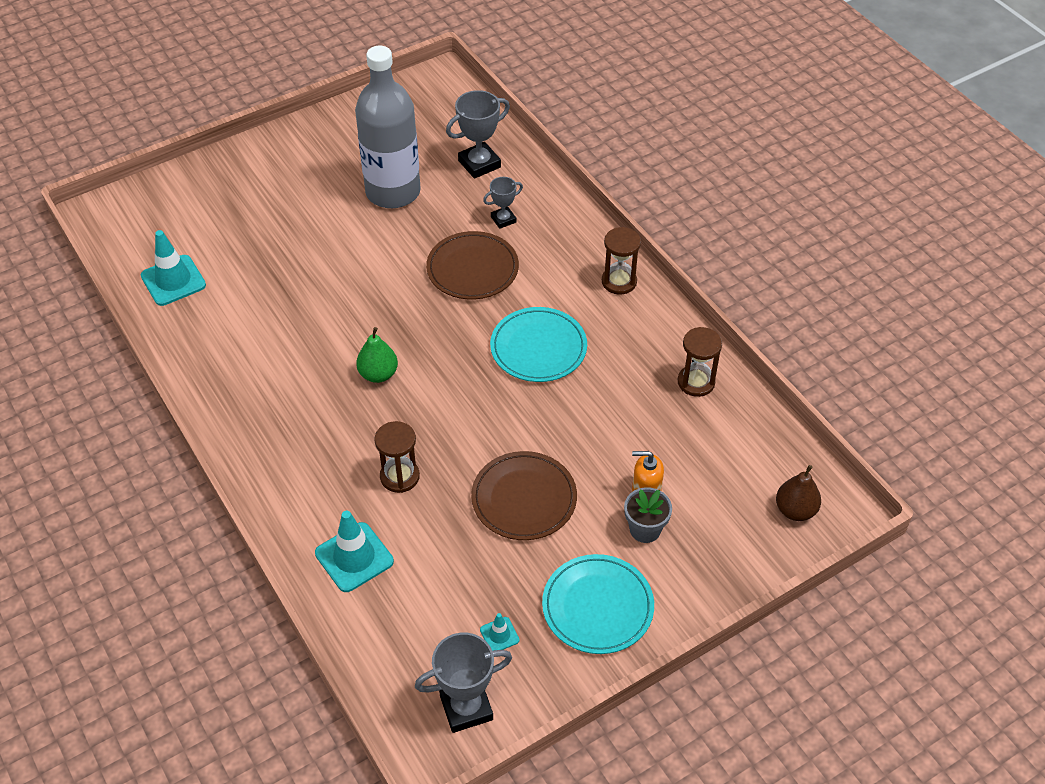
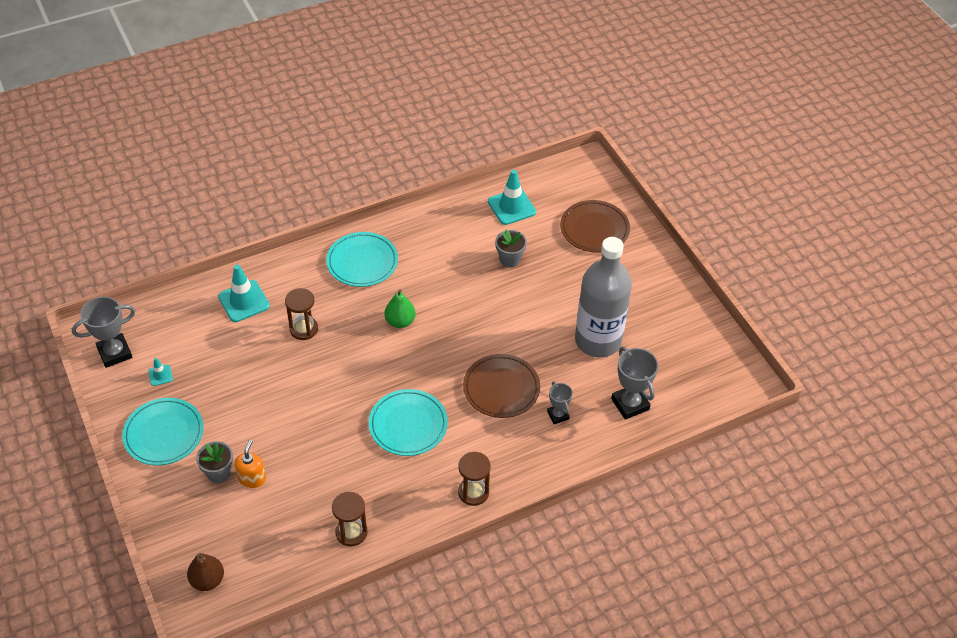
camera: 95 degrees right, 0 degrees up
grey trophy [415,633,512,733] -> grey trophy turned 75 degrees clockwise [72,296,135,368]
brown plate [471,451,577,540] -> brown plate moved to [560,200,630,252]
none -> turquoise plate [326,232,398,287]
none -> grey flower pot [495,229,527,268]

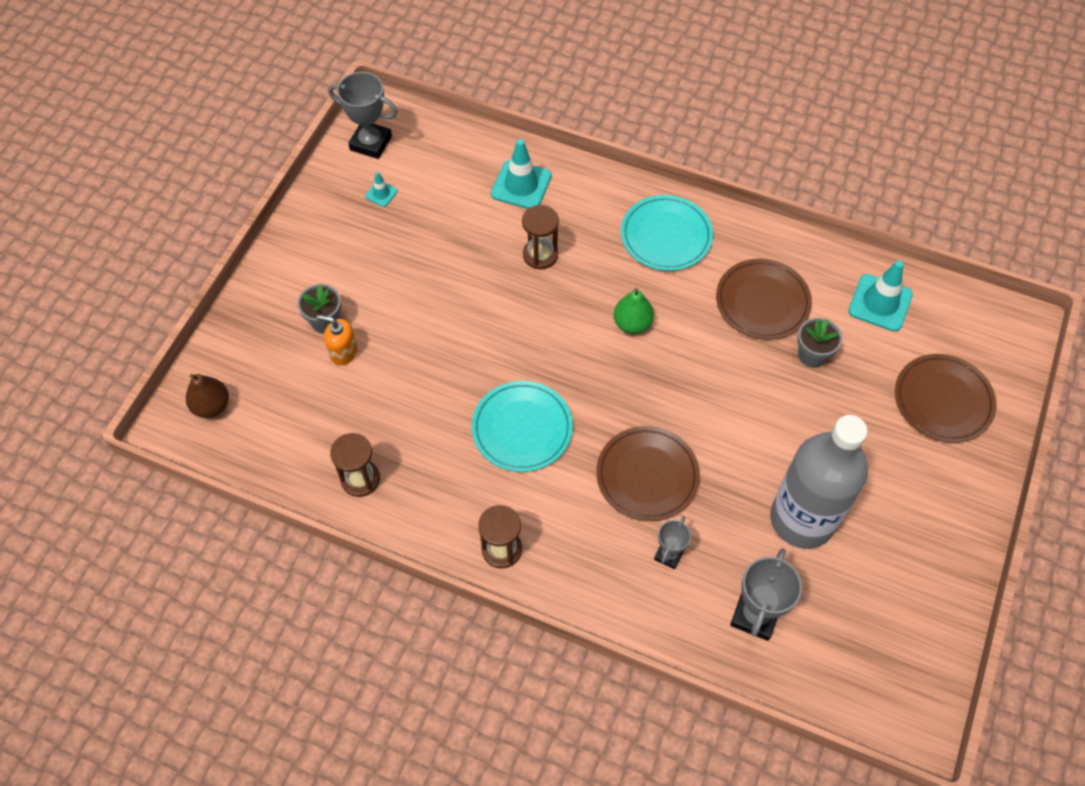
camera: 50 degrees right, 10 degrees up
turquoise plate [122,398,203,466] -> none
orange soap dispenser [235,440,266,488] -> orange soap dispenser turned 135 degrees counterclockwise [317,315,357,365]
none -> brown plate [716,259,812,340]

